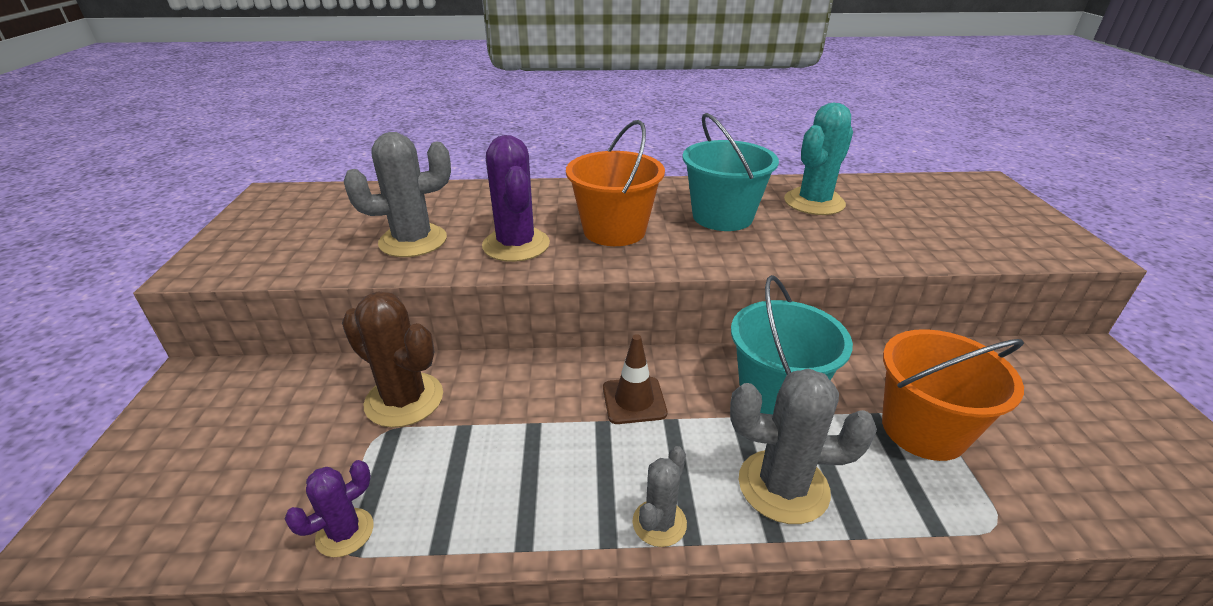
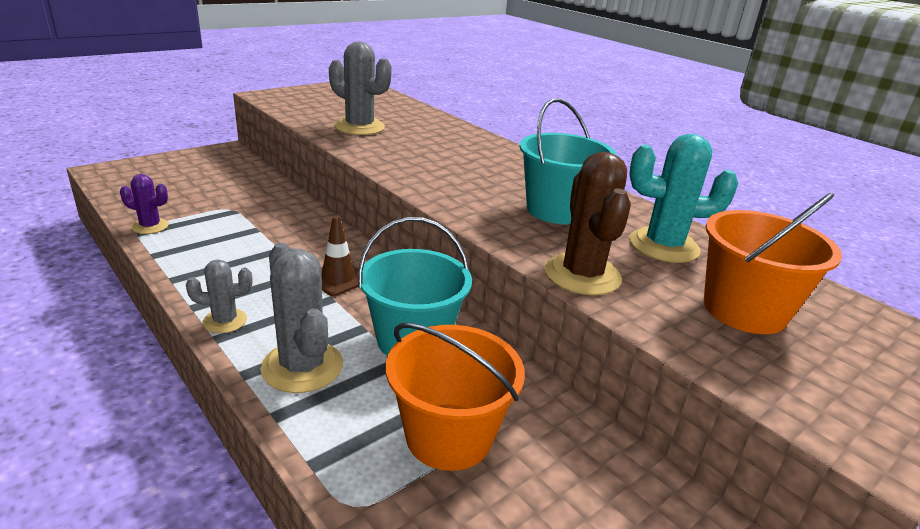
camera: 50 degrees right, 5 degrees down
brown cactus [342,292,443,428] -> brown cactus moved to [544,152,631,295]
purple cactus [482,135,550,262] -> none
orange bucket [566,120,665,246] -> orange bucket moved to [704,193,842,334]

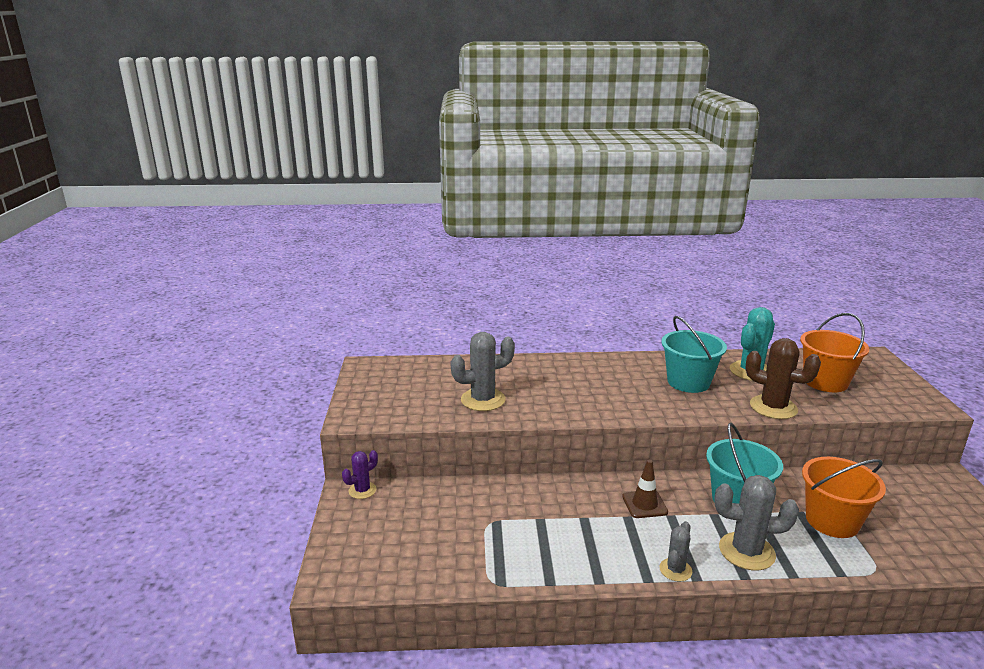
camera: 50 degrees left, 5 degrees down
purple cactus [120,174,169,234] -> purple cactus moved to [342,450,378,499]

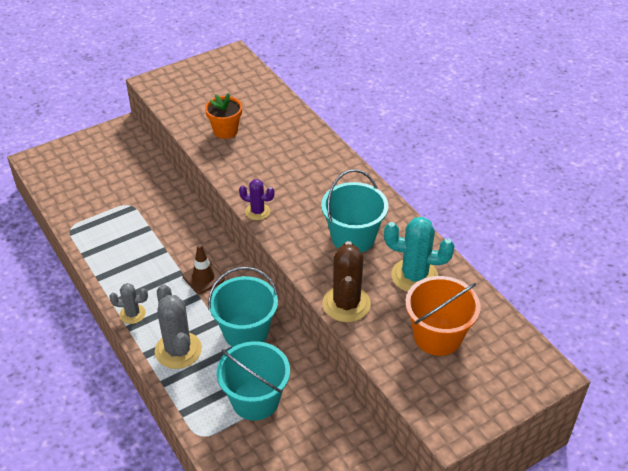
camera: 60 degrees right, 20 degrees up
purple cactus [342,450,378,499] -> purple cactus moved to [239,179,275,220]
grey cactus [450,332,515,411] -> orange flower pot [205,93,242,139]
orange bucket [802,457,886,538] -> turquoise bucket [216,341,290,421]

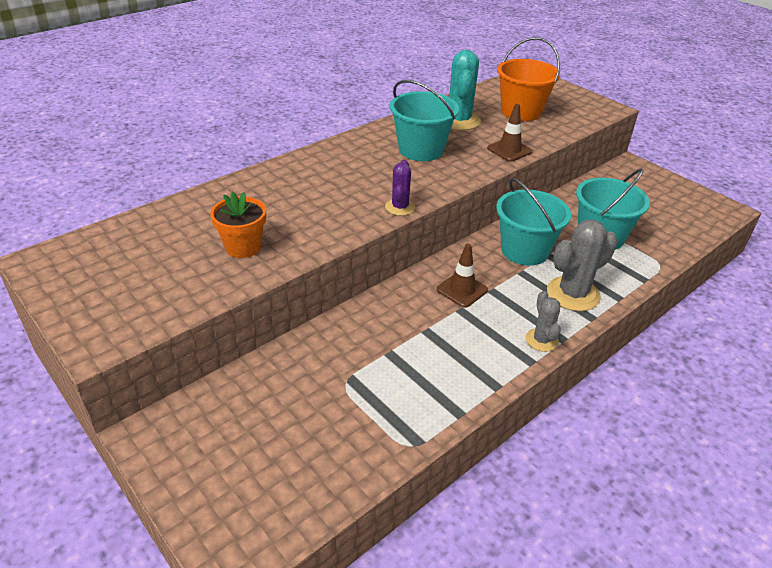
camera: 100 degrees left, 5 degrees down
brown cactus [322,241,371,322] -> brown traffic cone [487,104,533,162]

